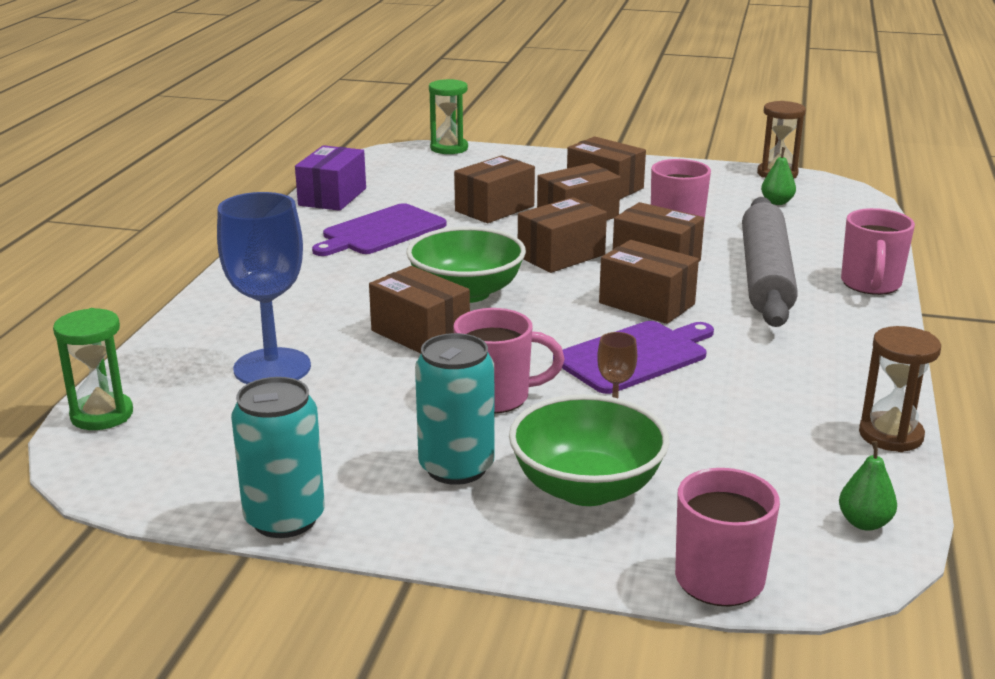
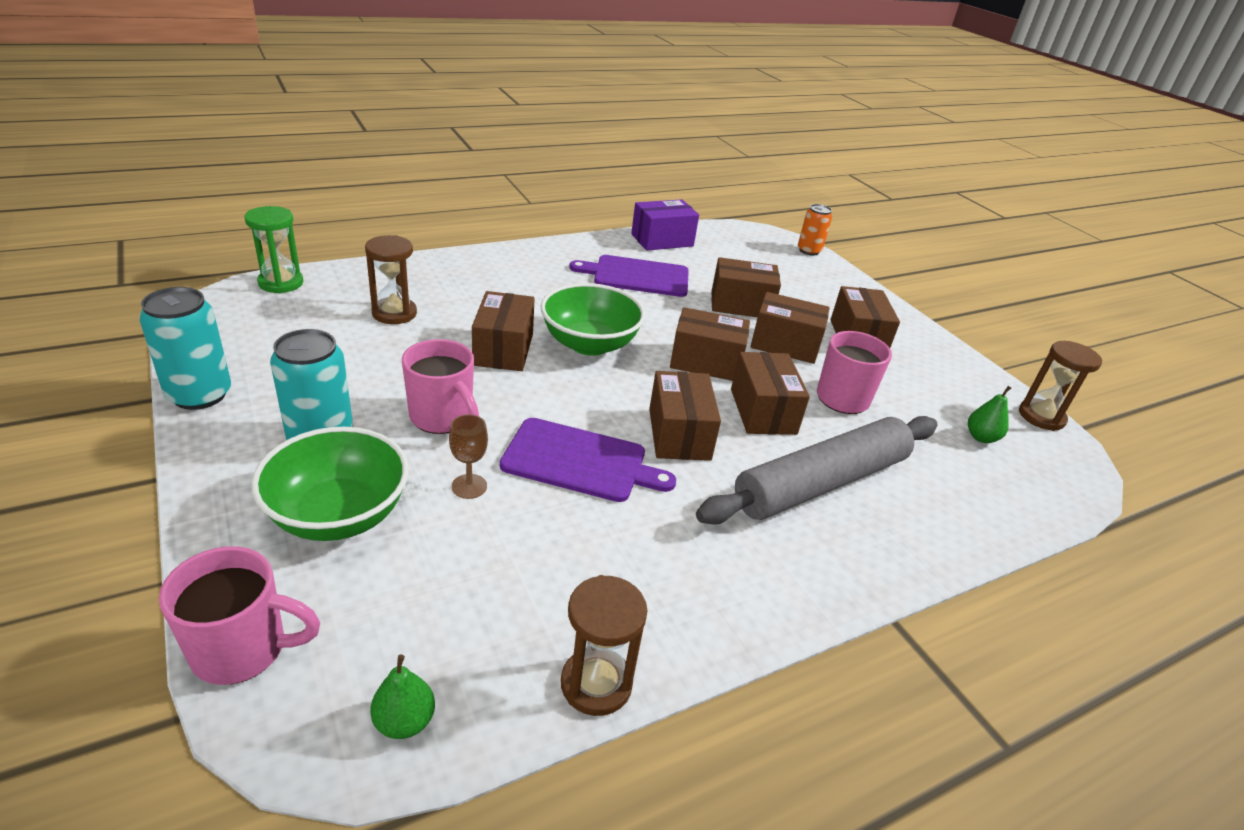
camera: 45 degrees right, 10 degrees up
blue goblet [217,192,311,384] -> brown hourglass [365,235,417,324]
green hourglass [429,79,468,154] -> orange can [798,204,832,256]
pink mug [841,208,915,295] -> none

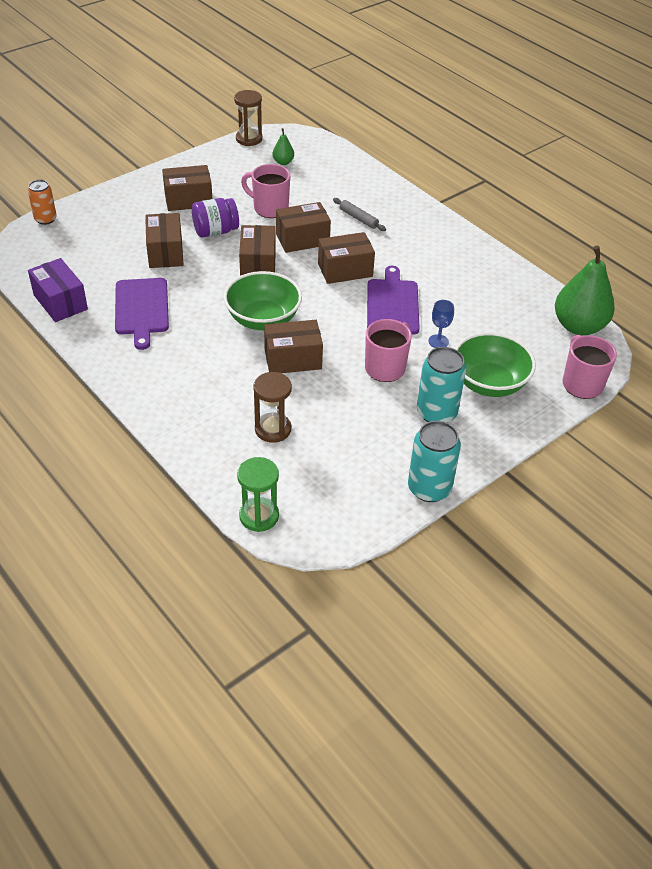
camera: 100 degrees left, 10 degrees up
green pear [370,654,435,739] -> green pear [555,246,615,335], size x2.22
brown goblet [449,414,488,499] -> blue goblet [428,300,454,348]
brown hourglass [561,575,647,716] -> none
grey rolling pin [696,416,937,525] -> grey rolling pin [333,198,386,231], size x0.40
brown box [750,292,830,364] -> purple jar [192,198,239,238]

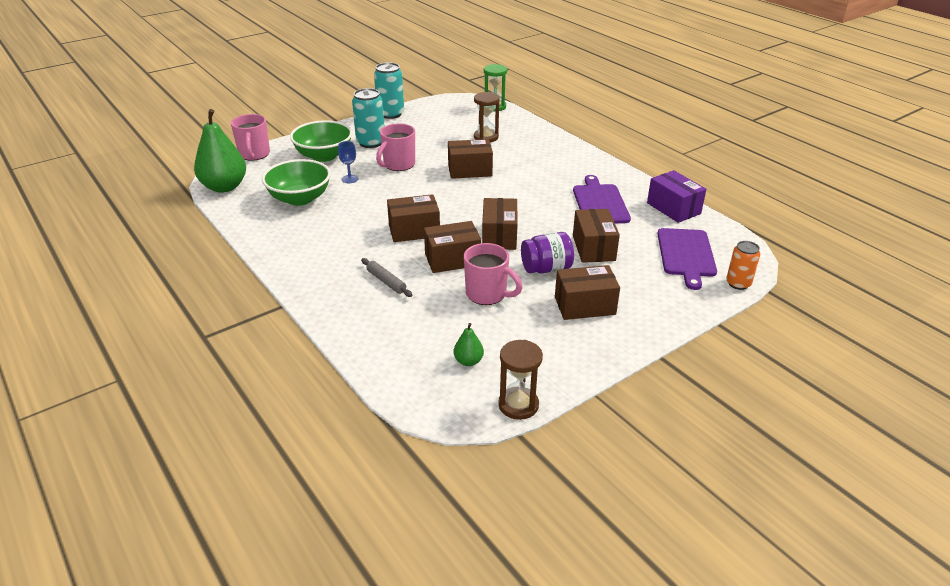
camera: 175 degrees left, 10 degrees down
green bowl [224,271,302,330] -> green bowl moved to [262,159,331,206]
purple cutting board [367,266,420,335] -> purple cutting board moved to [657,228,717,290]

